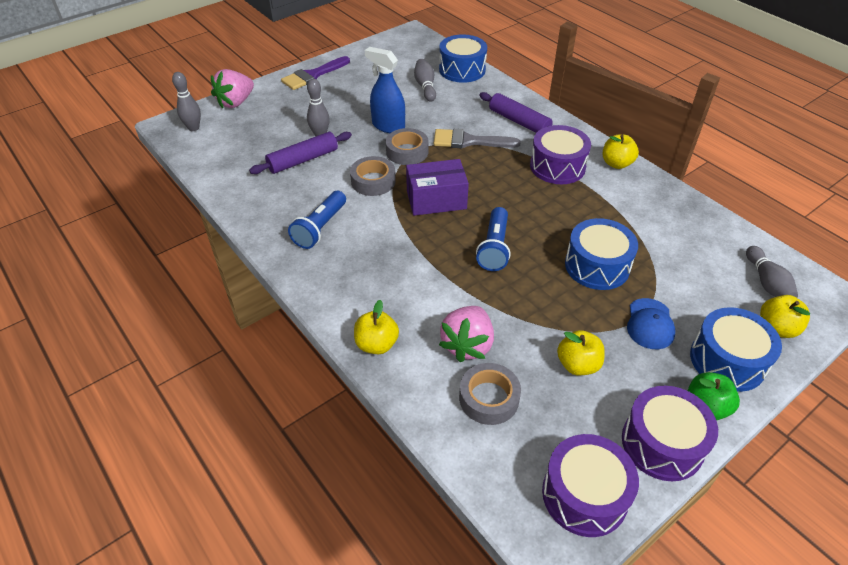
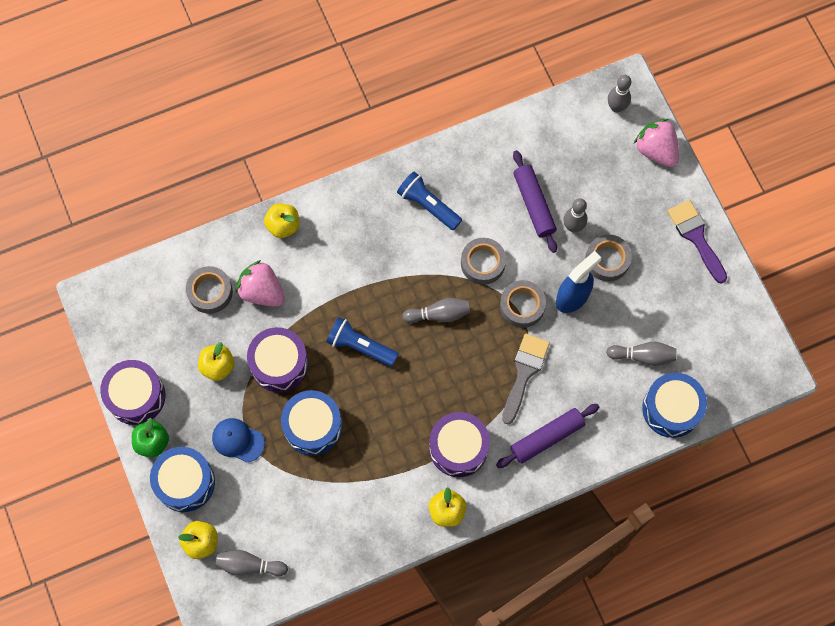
camera: 105 degrees right, 25 degrees up
purple box [406,159,469,216] -> grey bowling pin [402,298,471,323]
purple drum [542,434,639,537] -> purple drum moved to [247,327,308,392]
none -> grey tape [585,234,632,281]

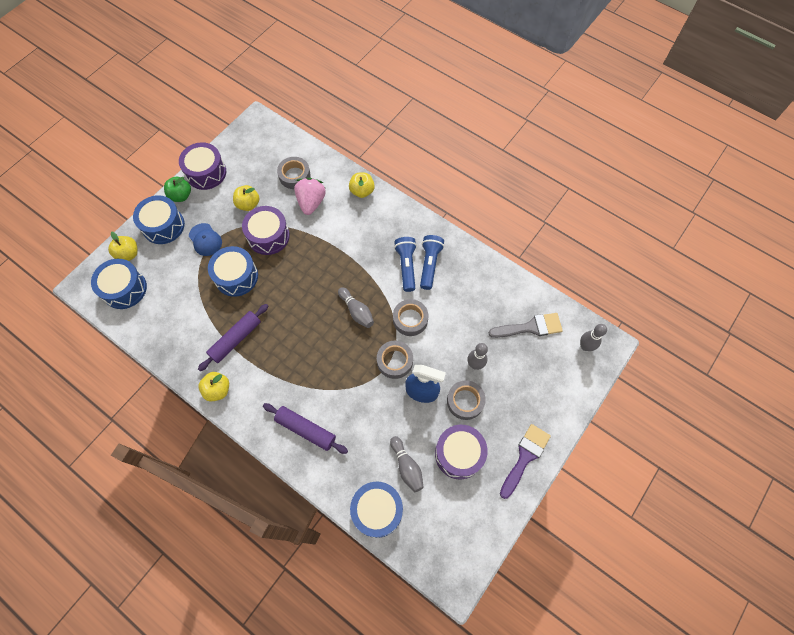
camera: 60 degrees right, 5 degrees down
blue cap [212,418,265,463] -> blue cap turned 150 degrees clockwise [189,223,222,256]
grey bowling pin [215,550,288,576] -> blue drum [91,259,147,309]
blue flashlight [326,317,398,367] -> blue flashlight moved to [394,237,417,292]
purple drum [429,412,490,477] -> purple drum moved to [435,425,488,479]
grey brush [502,334,550,425] -> grey brush moved to [489,313,563,338]
purple rolling pin [513,150,557,253] -> purple rolling pin moved to [198,304,268,371]
pink strawberry [634,119,679,167] -> none

